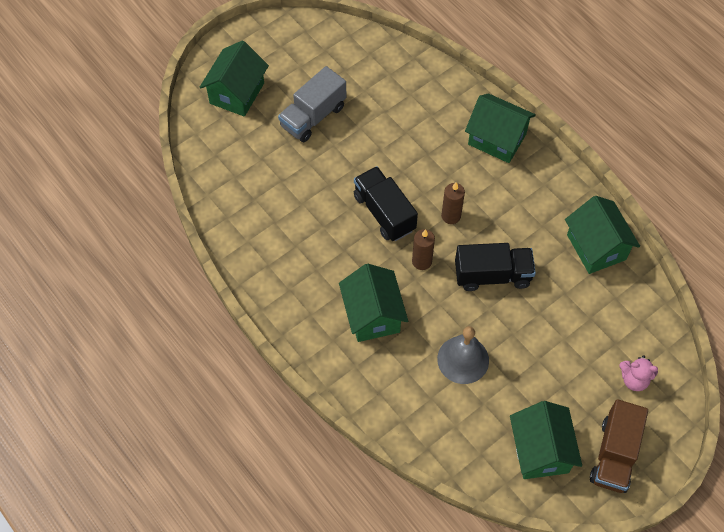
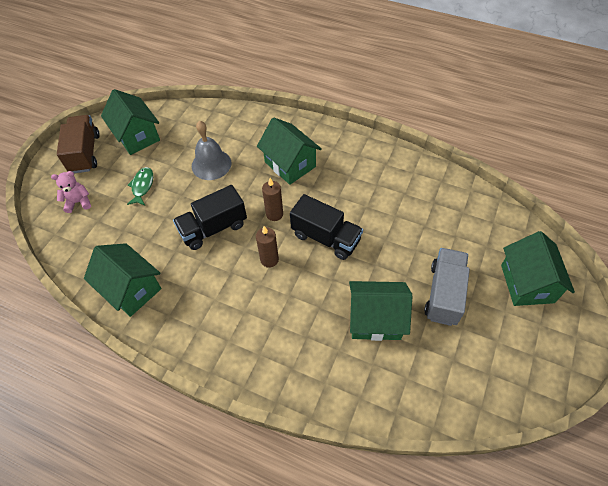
camera: 155 degrees right, 5 degrees down
green house [465,93,536,163] -> green house moved to [349,281,413,341]
none -> green fish [127,167,153,205]

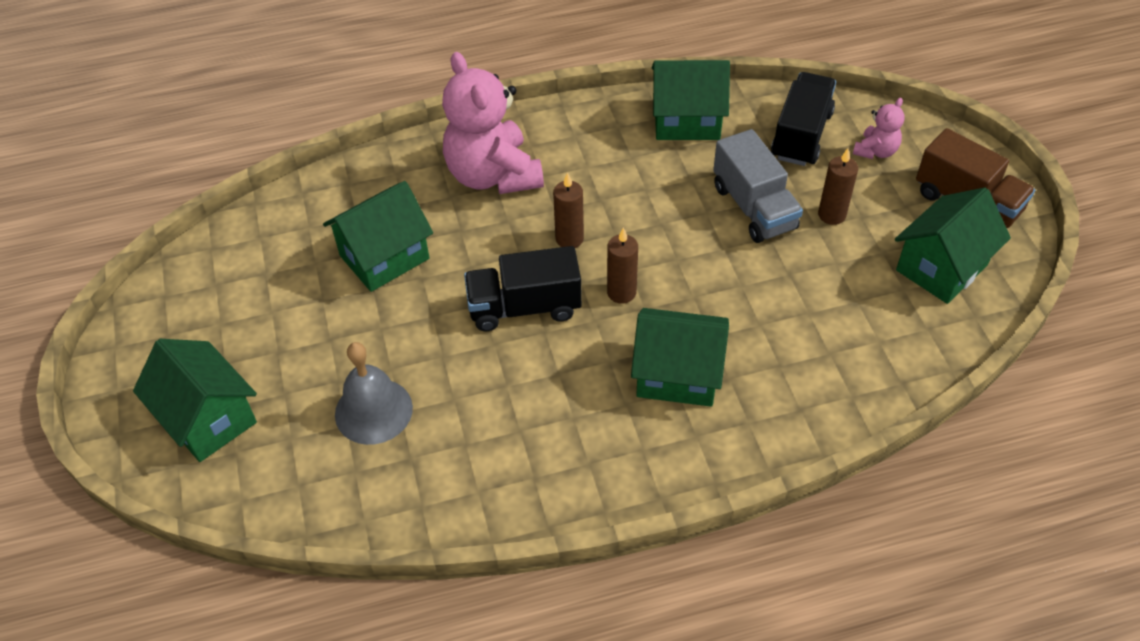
camera: 140 degrees right, 5 degrees down
green house [101,89,160,155] -> green house turned 60 degrees counterclockwise [895,187,1011,304]
green fish [127,167,153,205] -> brown candle [818,148,858,225]
black truck [173,185,247,250] -> black truck moved to [771,72,836,166]
grey bell [192,121,232,180] -> grey bell moved to [335,342,413,445]
grey truck [424,248,470,326] -> grey truck moved to [713,129,803,243]
none -> pink teddy bear [442,52,544,194]

